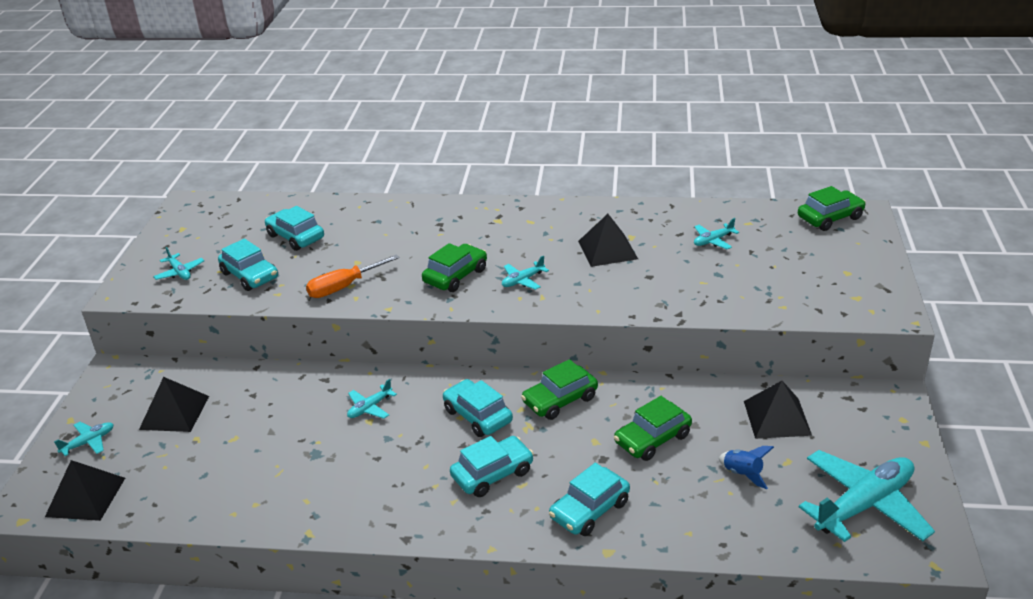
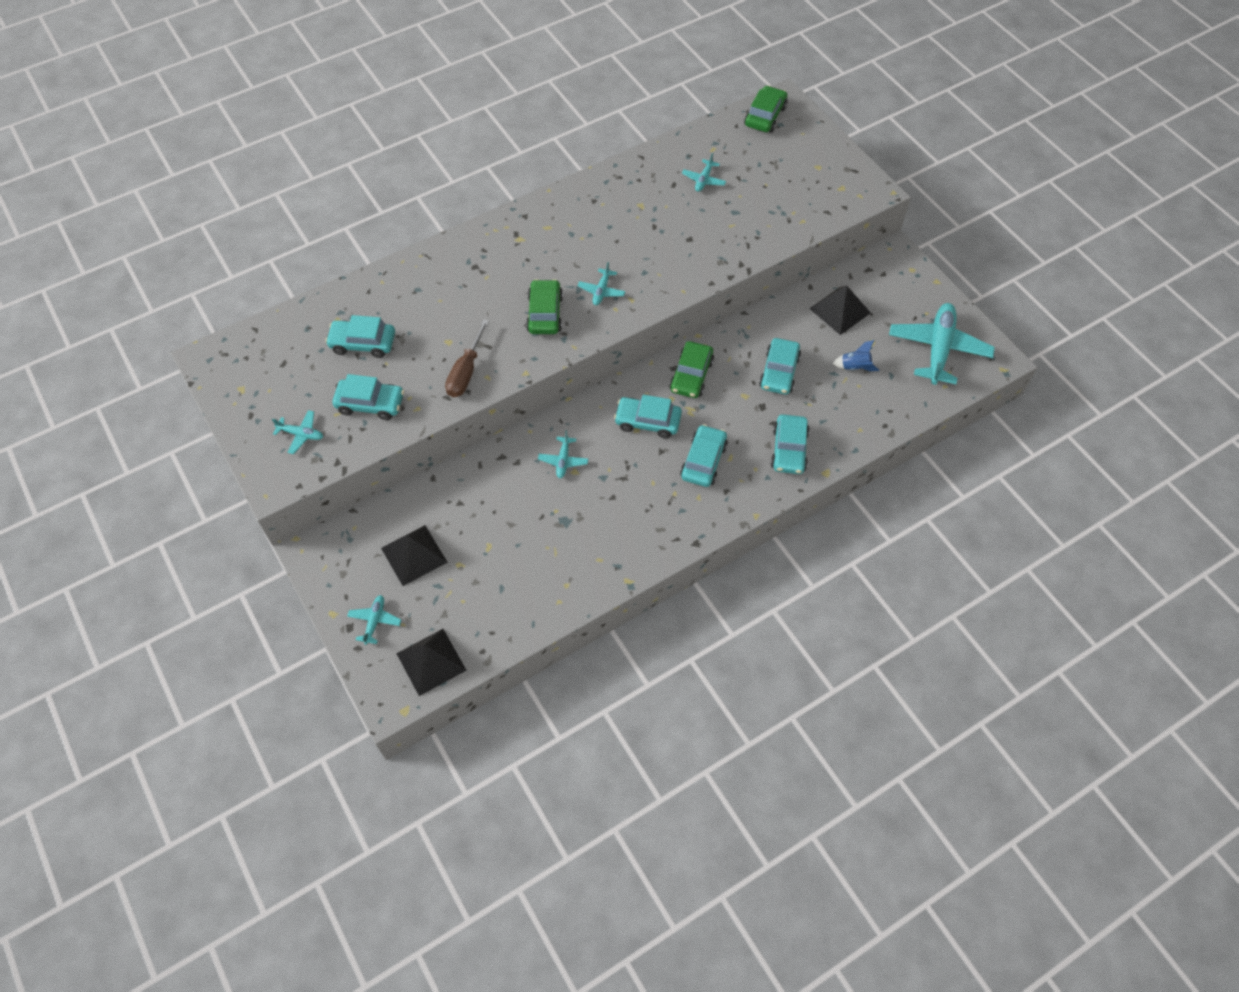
camera: 40 degrees left, 25 degrees up
orange screwdriver [306,254,400,298] -> brown screwdriver [445,319,489,397]
black pyramid [578,214,638,267] -> none
green car [614,396,692,461] -> turquoise car [759,338,801,395]

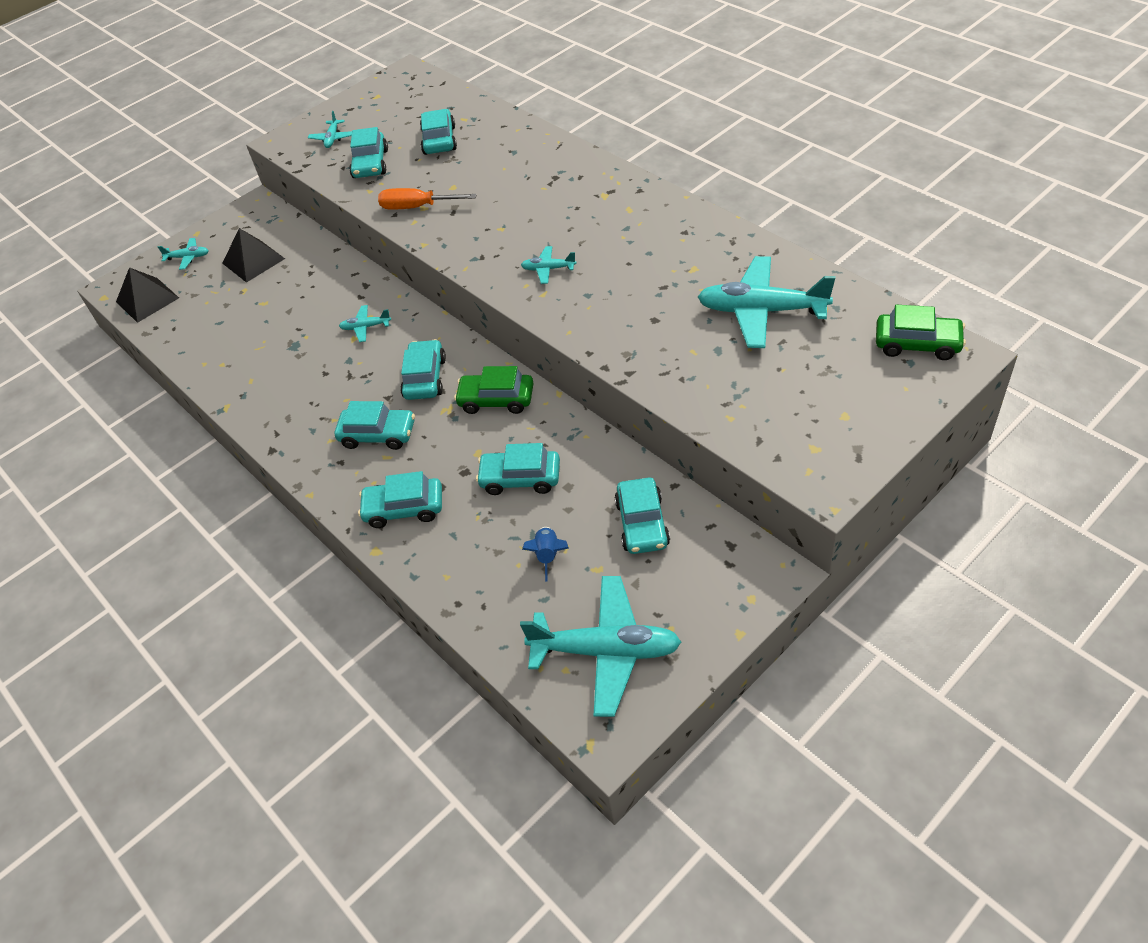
camera: 85 degrees right, 10 degrees down
brown screwdriver [445,319,489,397] -> orange screwdriver [378,188,477,210]
green car [526,279,563,334] -> none
turquoise plane [682,153,726,192] -> turquoise plane [698,256,835,348], size x2.19
black pyramid [809,286,871,335] -> turquoise car [614,478,670,554]

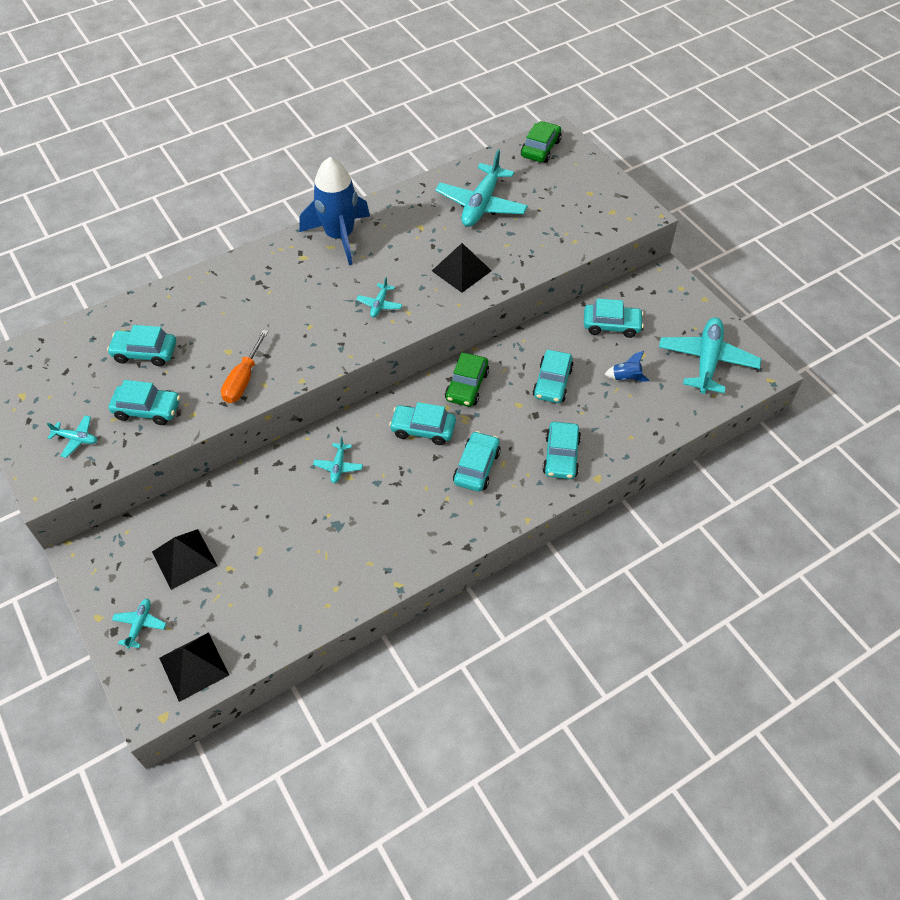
camera: 85 degrees left, 5 degrees up
none -> blue rocket [299,157,370,265]
none -> black pyramid [432,243,492,293]

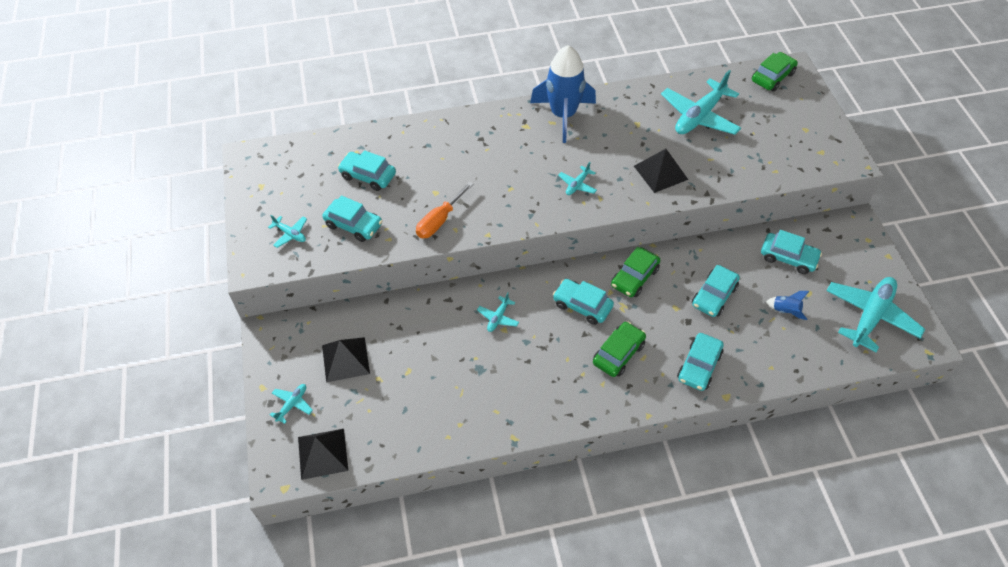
camera: 20 degrees right, 0 degrees up
turquoise car [453,431,501,492] -> green car [593,321,646,377]

